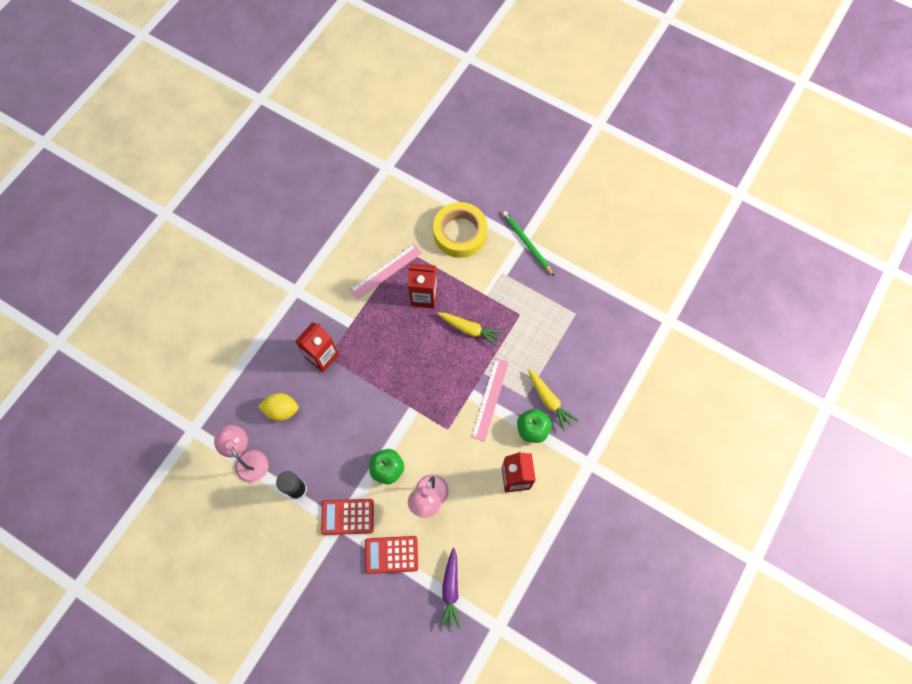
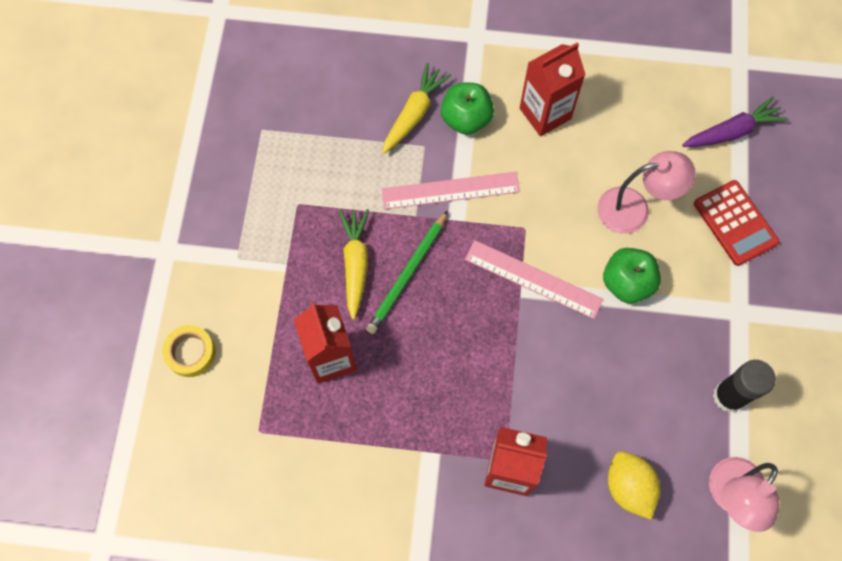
camera: 115 degrees left, 0 degrees up
red calculator [321,499,374,535] -> none
pink ruler [350,244,422,300] -> pink ruler moved to [465,240,603,319]
yellow tape [433,202,487,258] -> yellow tape [162,325,216,377], size x0.51
green pencil [502,211,554,276] -> green pencil moved to [366,210,448,334]

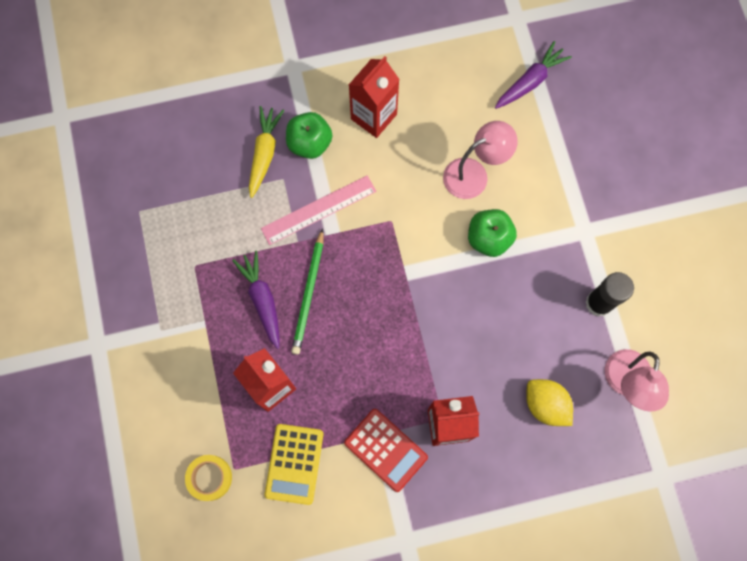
camera: 20 degrees left, 5 degrees up
yellow tape [162,325,216,377] -> yellow tape moved to [185,455,232,501]
yellow carrot [339,209,369,320] -> purple carrot [232,251,279,349]
pink ruler [465,240,603,319] -> none
red calculator [694,180,780,266] -> red calculator moved to [344,409,428,492]
none -> yellow calculator [265,424,324,505]

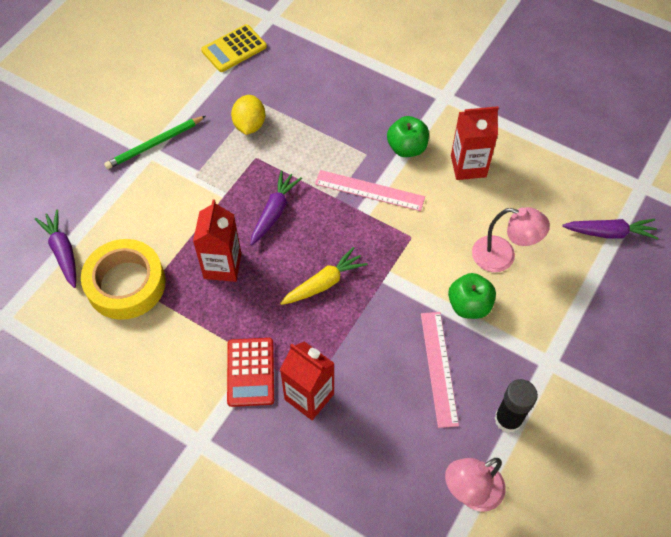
camera: 45 degrees right, 15 degrees down
yellow tape [185,455,232,501] -> yellow tape [81,239,166,320], size x1.96
yellow carrot [249,106,284,198] -> yellow carrot moved to [280,247,368,305]
yellow calculator [265,424,324,505] -> yellow calculator moved to [201,24,267,72]
green pencil [291,228,324,355] -> green pencil moved to [104,116,206,169]
yellow lemon [526,379,573,426] -> yellow lemon moved to [231,95,265,135]
none -> purple carrot [35,209,76,288]
none -> pink ruler [421,312,459,428]

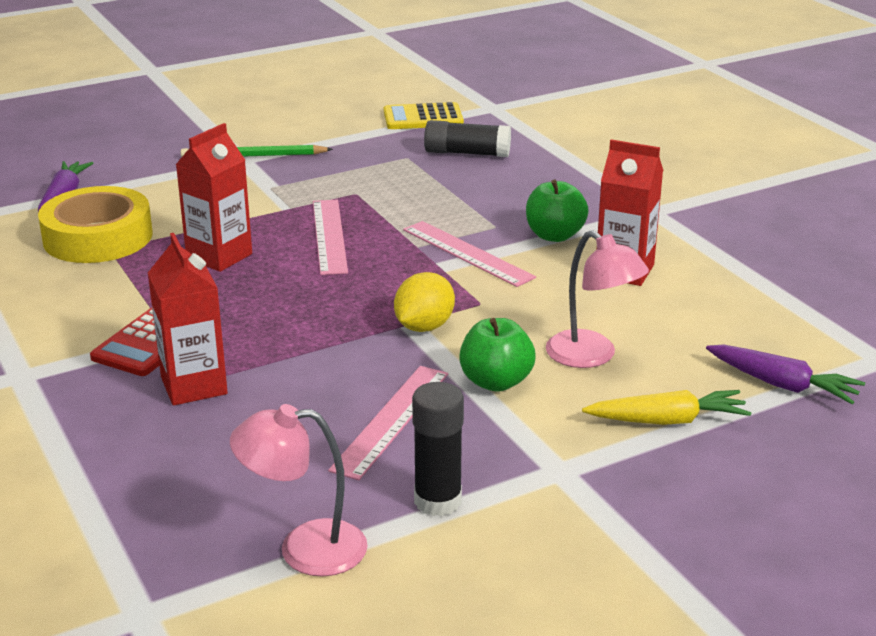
camera: 30 degrees right, 30 degrees down
yellow lemon [231,95,265,135] -> yellow lemon moved to [394,272,455,332]
purple carrot [250,170,302,246] -> pink ruler [313,200,348,275]
yellow carrot [280,247,368,305] -> yellow carrot moved to [582,390,751,425]
none -> black glue stick [424,120,511,157]

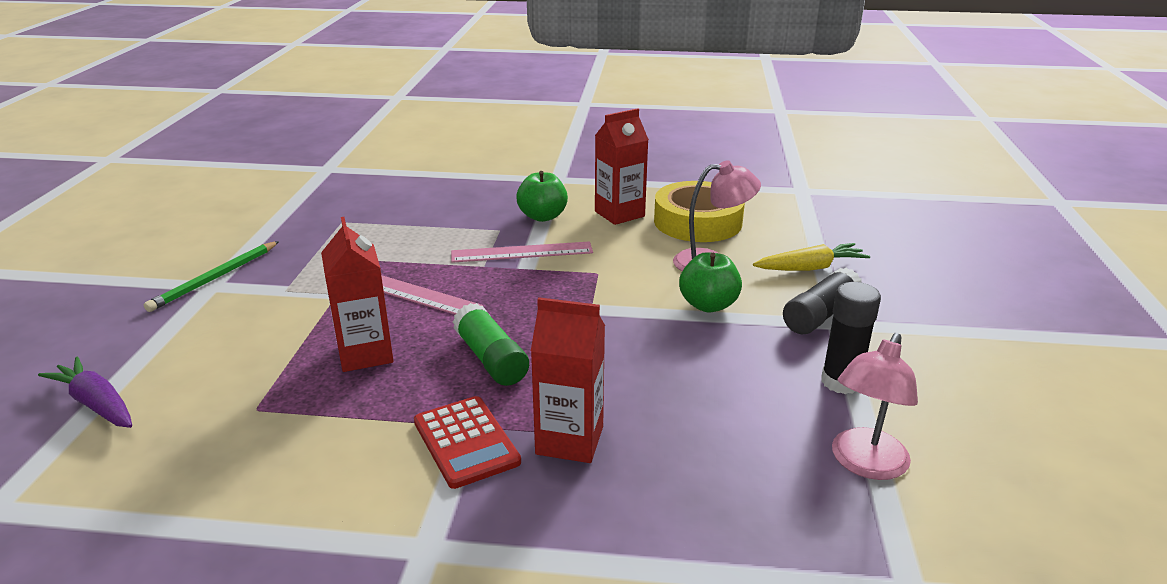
camera: 55 degrees left, 0 degrees up
yellow tape [38,186,153,263] -> yellow tape moved to [654,181,745,242]
pink ruler [328,366,448,481] -> none
yellow calculator [384,102,464,129] -> none
yellow lemon [394,272,455,332] -> none
black glue stick [424,120,511,157] -> black glue stick moved to [783,268,862,334]
yellow carrot [582,390,751,425] -> yellow carrot turned 45 degrees clockwise [753,243,870,271]
purple carrot [706,344,865,404] -> none
none -> green glue stick [453,303,529,386]

